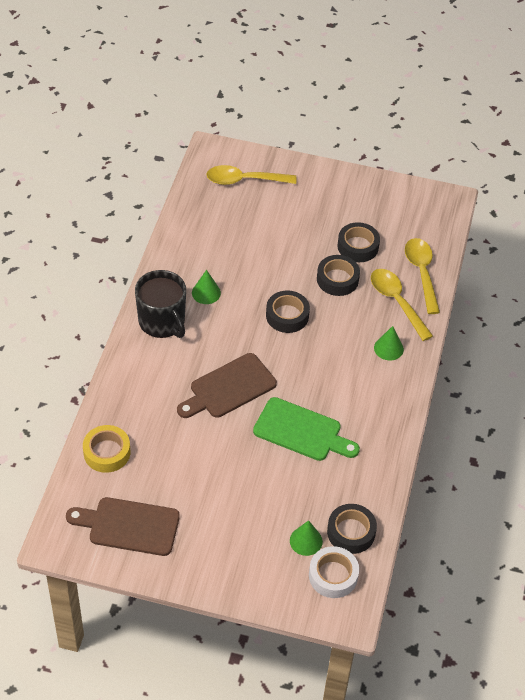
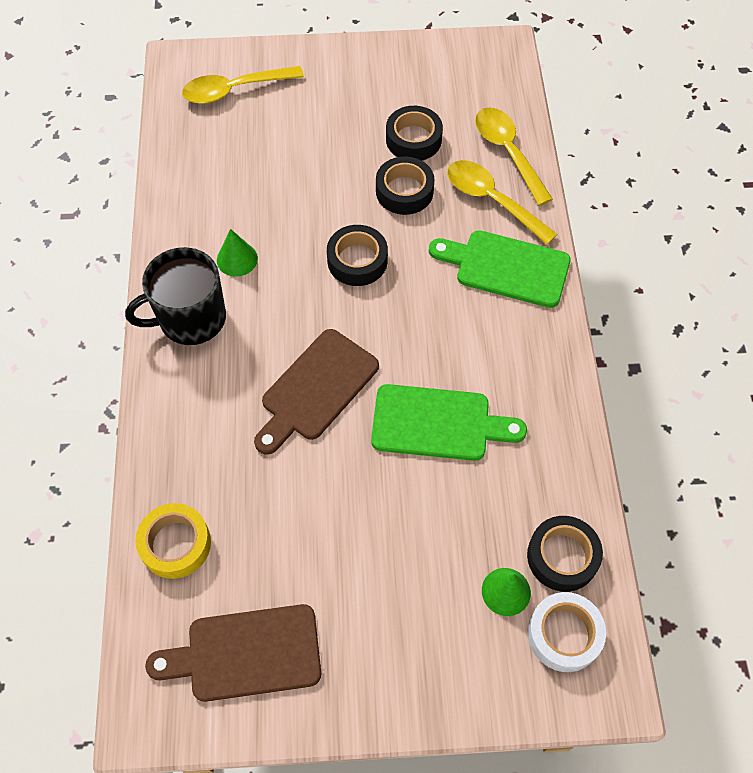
camera: 15 degrees left, 10 degrees up
black mug [135,270,186,338] -> black mug turned 120 degrees clockwise [125,247,226,345]
green cone [374,326,404,361] -> green cutting board [429,230,571,308]

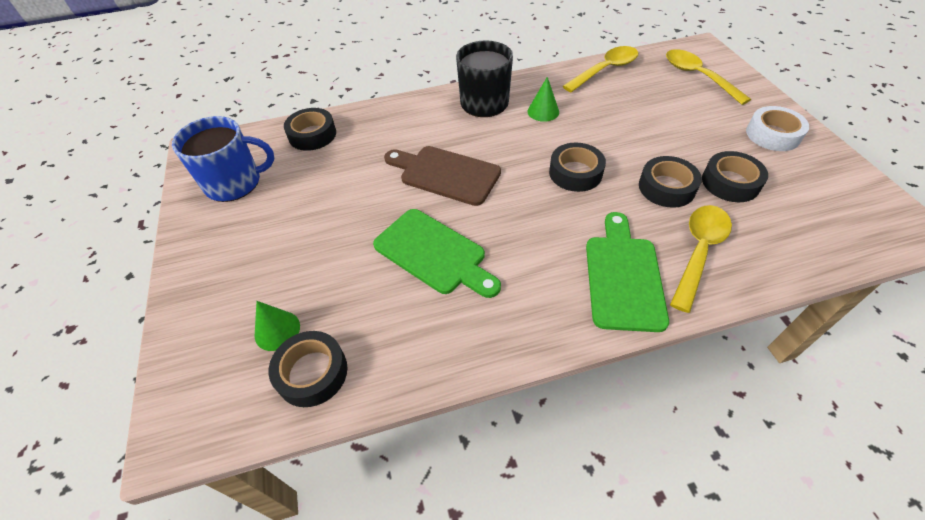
camera: 80 degrees right, 10 degrees down
yellow tape [135,503,211,579] -> black tape [284,108,336,151]
brown cutting board [145,604,321,702] -> blue mug [172,116,274,202]
green cutting board [371,384,527,461] -> green cutting board turned 45 degrees counterclockwise [373,209,501,298]
yellow spoon [475,107,553,206] -> yellow spoon moved to [563,46,638,92]
white tape [528,592,606,672] -> white tape moved to [746,106,809,151]

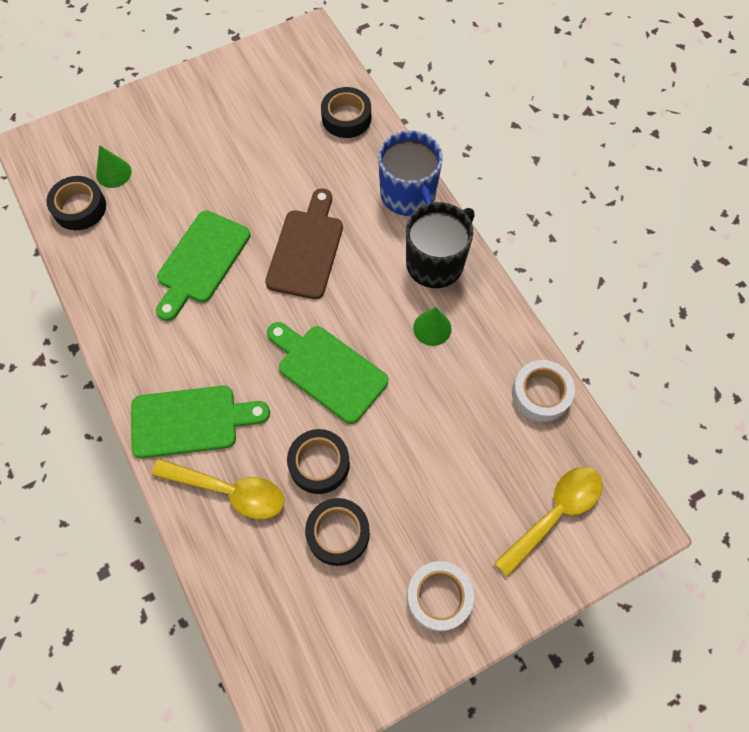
camera: 75 degrees right, 15 degrees up
blue mug [172,116,274,202] -> blue mug moved to [378,130,443,216]
black tape [549,143,606,192] -> green cutting board [267,322,388,424]
yellow spoon [563,46,638,92] -> white tape [512,360,575,422]

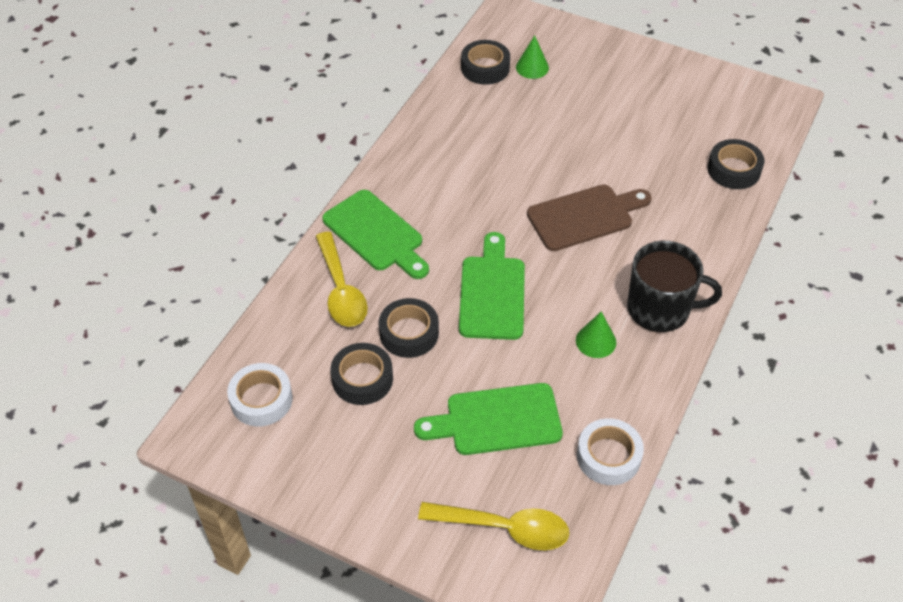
camera: 55 degrees right, 15 degrees down
green cutting board [156,211,250,321] -> green cutting board moved to [414,383,563,455]
blue mug [378,130,443,216] -> none
white tape [407,561,474,632] -> white tape moved to [227,363,293,426]

